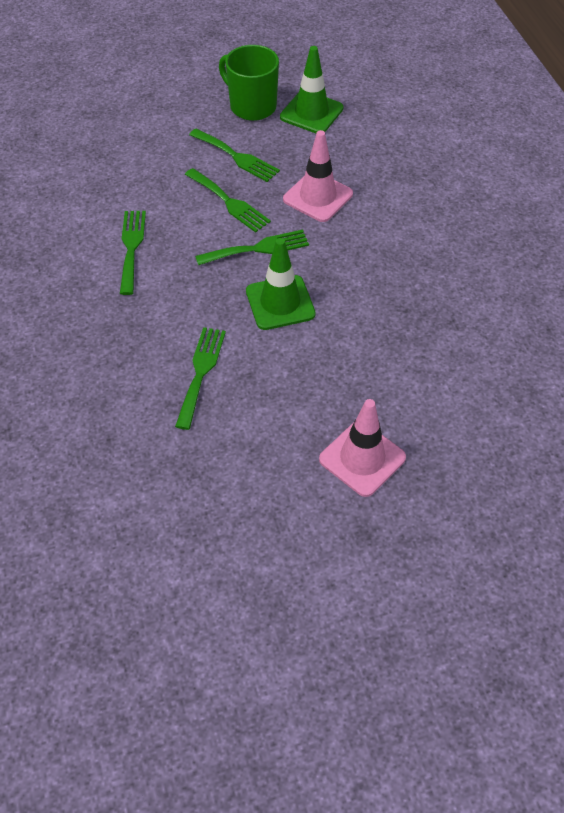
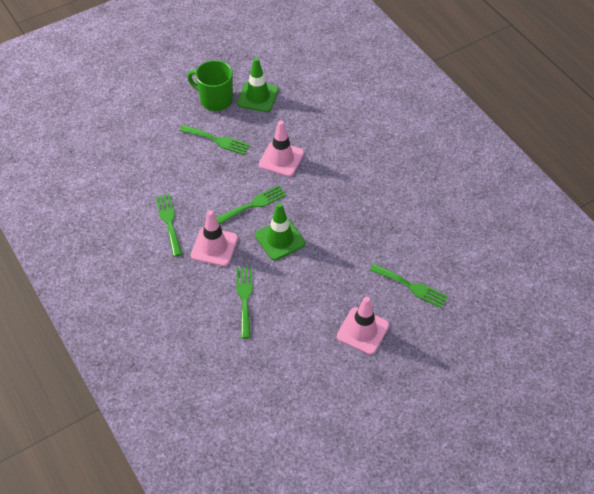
camera: 15 degrees left, 0 degrees up
green fork [185,168,271,233] -> green fork moved to [370,264,448,308]
none -> pink traffic cone [191,210,238,266]

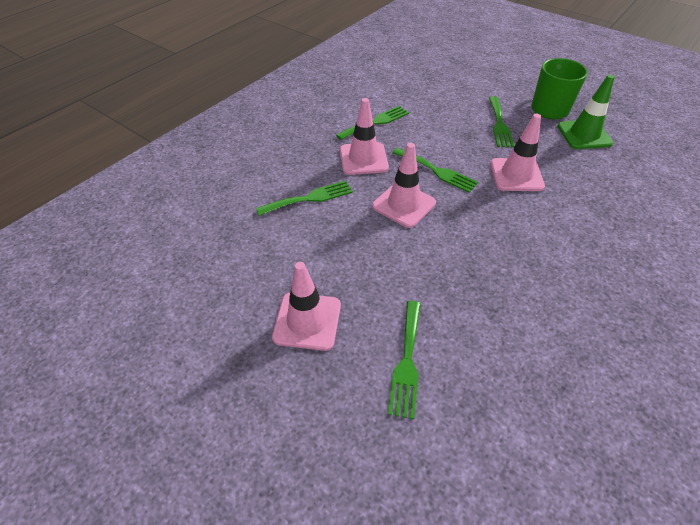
camera: 70 degrees right, 5 degrees down
green traffic cone [255,203,305,261] -> pink traffic cone [372,143,436,228]

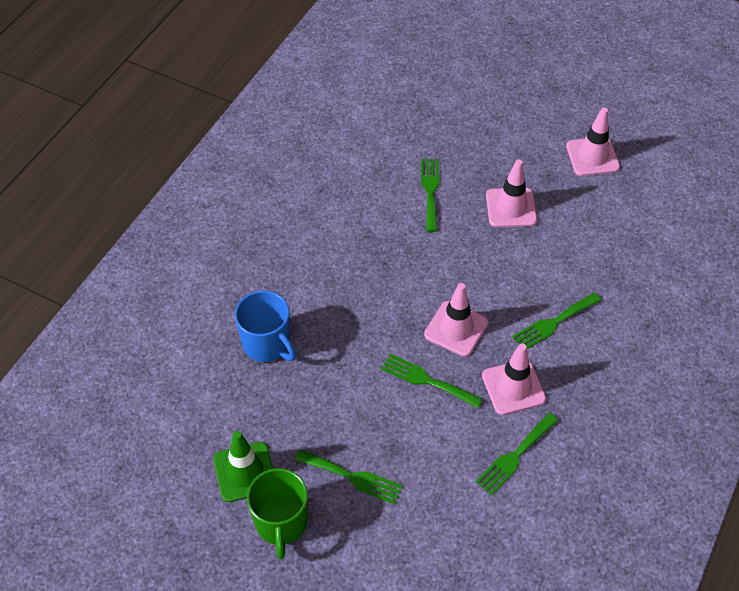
camera: 170 degrees right, 5 degrees up
green fork [489,96,514,147] -> green fork turned 120 degrees clockwise [294,450,403,504]
pink traffic cone [490,114,545,191] -> pink traffic cone moved to [566,107,620,176]
none -> blue mug [235,291,296,362]

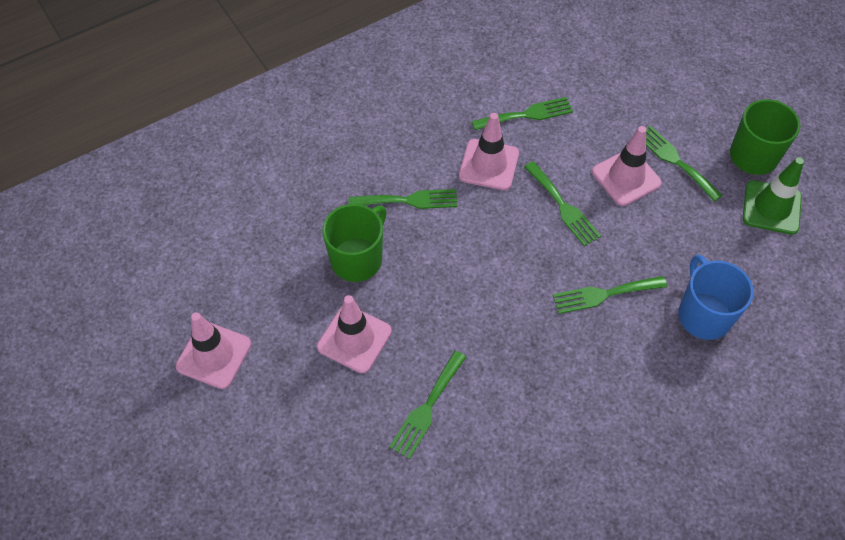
camera: 150 degrees left, 5 degrees up
pink traffic cone [424,283,488,357] -> pink traffic cone moved to [592,126,662,206]
none -> green mug [322,204,387,282]
none -> green fork [553,276,667,314]

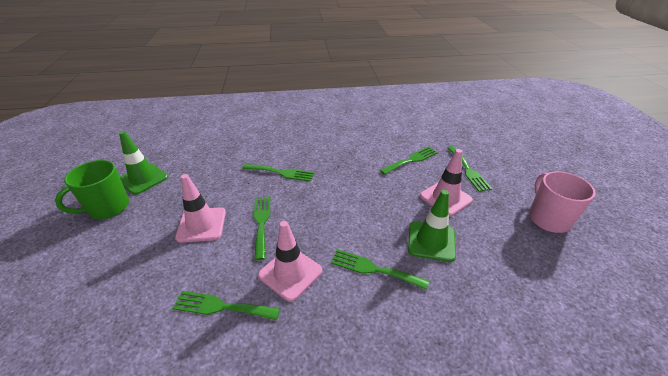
camera: 155 degrees left, 20 degrees down
pink traffic cone [176,312,251,389] -> pink mug [529,171,596,233]
green mug [322,204,387,282] -> green traffic cone [408,190,456,262]
green fork [646,126,723,202] -> green fork moved to [448,146,492,192]
blue mug [678,255,754,340] -> none

